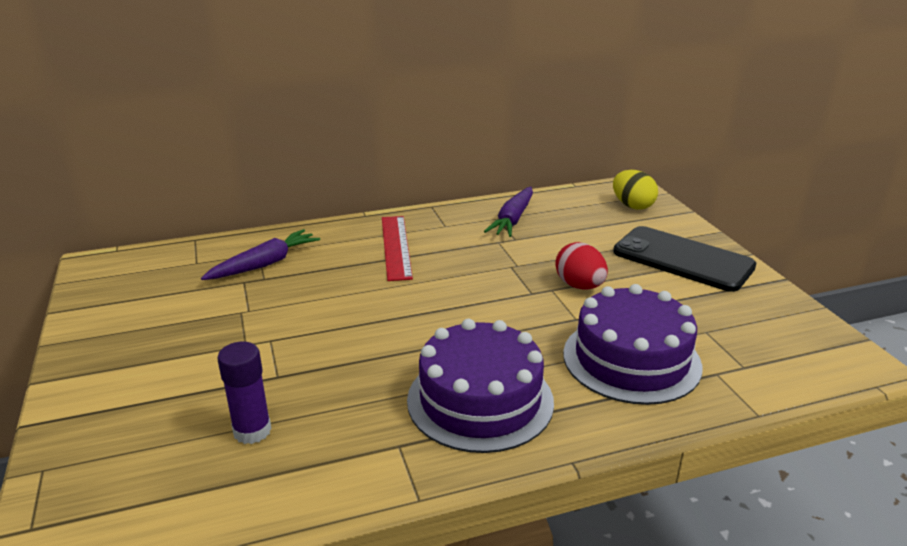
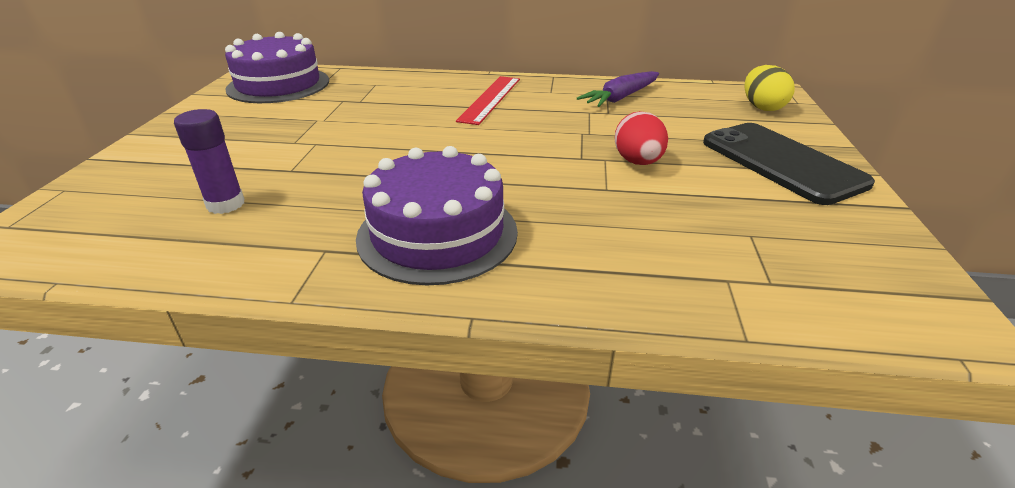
camera: 25 degrees right, 5 degrees up
purple carrot [201,229,320,280] -> none
purple cake [563,284,702,405] -> purple cake moved to [225,32,329,103]

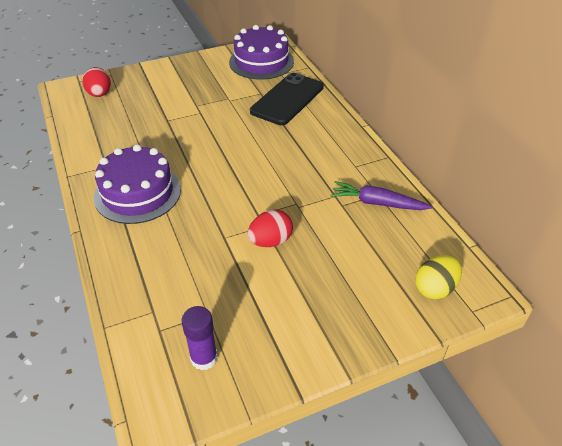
camera: 60 degrees right, 10 degrees up
purple glue stick [174,109,245,214] -> purple glue stick moved to [182,306,217,370]
red ruler [456,76,520,125] -> none
black phone [703,123,875,205] -> black phone moved to [250,73,324,125]
none -> red egg [82,67,111,97]

